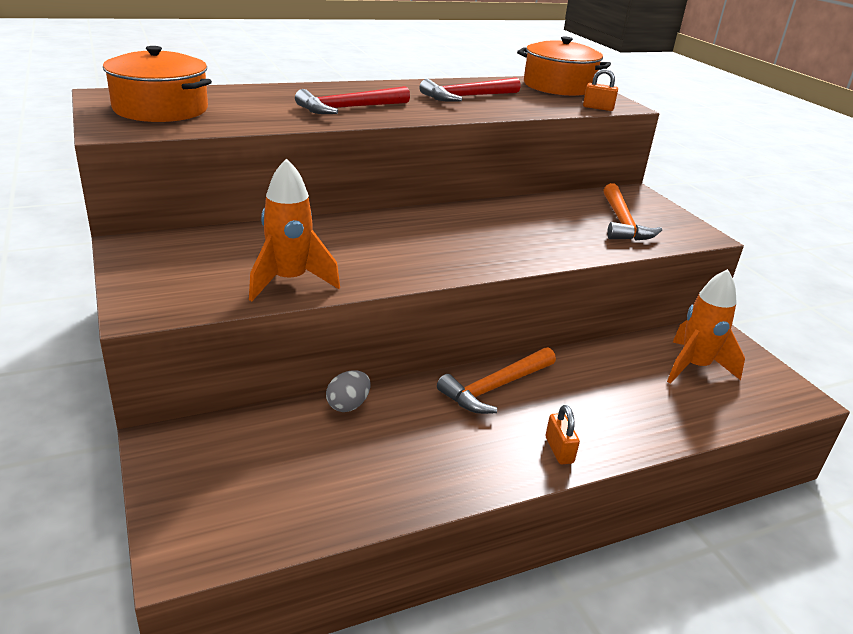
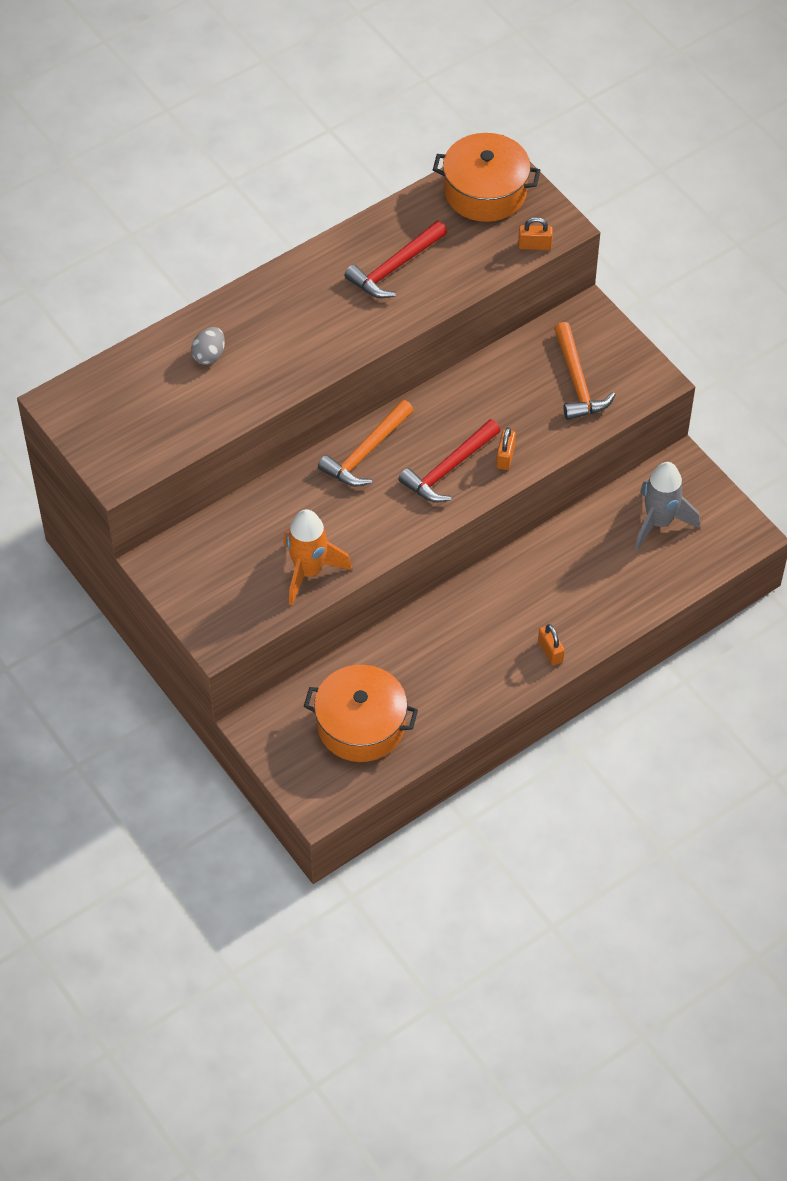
camera: 10 degrees left, 25 degrees up
orange pot [103,46,212,122] -> orange pot moved to [304,665,418,762]
red hammer [295,86,410,114] -> red hammer moved to [398,419,501,502]
grey egg [326,370,370,412] -> grey egg moved to [191,327,225,365]
orange hammer [437,347,556,414] -> orange hammer moved to [318,400,414,487]
orange rocket [667,269,745,384] -> grey rocket [635,462,700,550]
none -> orange padlock [496,427,516,470]

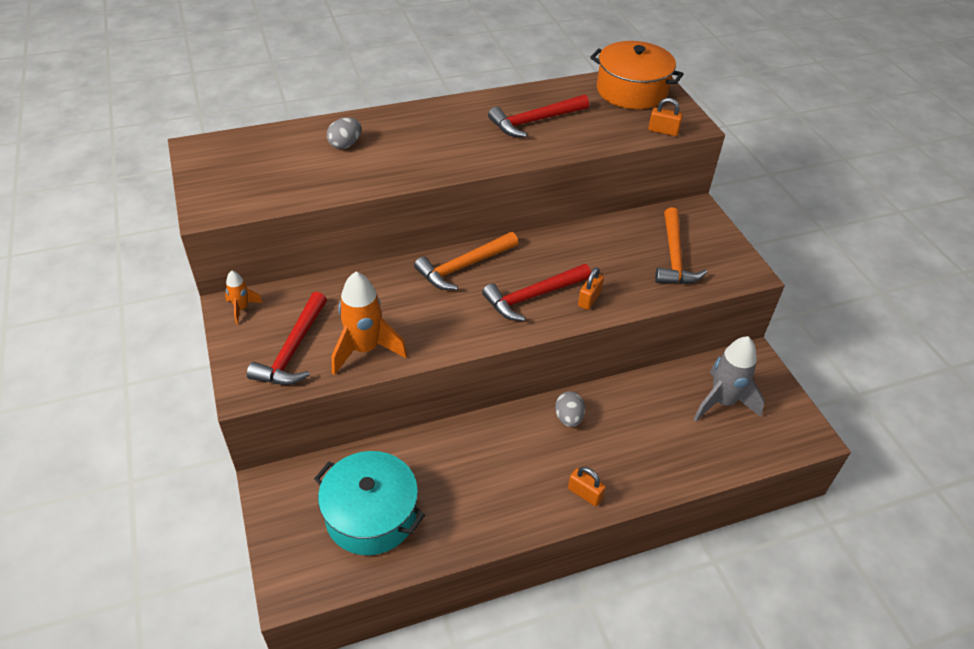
camera: 15 degrees right, 10 degrees down
orange pot [304,665,418,762] -> turquoise pot [314,451,425,555]
orange padlock [538,624,565,666] -> orange padlock turned 45 degrees counterclockwise [568,467,606,506]
none -> orange rocket [225,270,263,324]
none -> red hammer [247,292,327,385]
none -> grey egg [555,391,585,427]

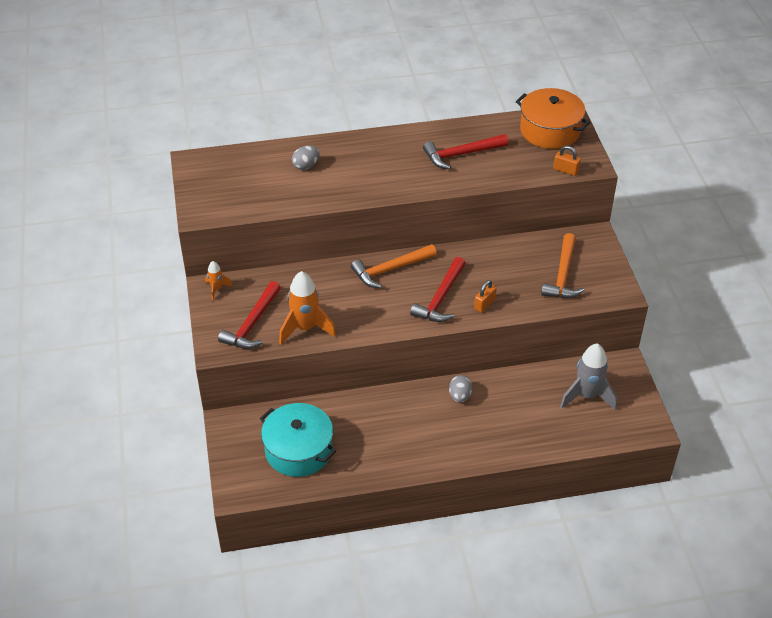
camera: 10 degrees right, 0 degrees up
red hammer [482,264,591,321] -> red hammer turned 45 degrees counterclockwise [410,257,466,322]
orange padlock [568,467,606,506] -> none

